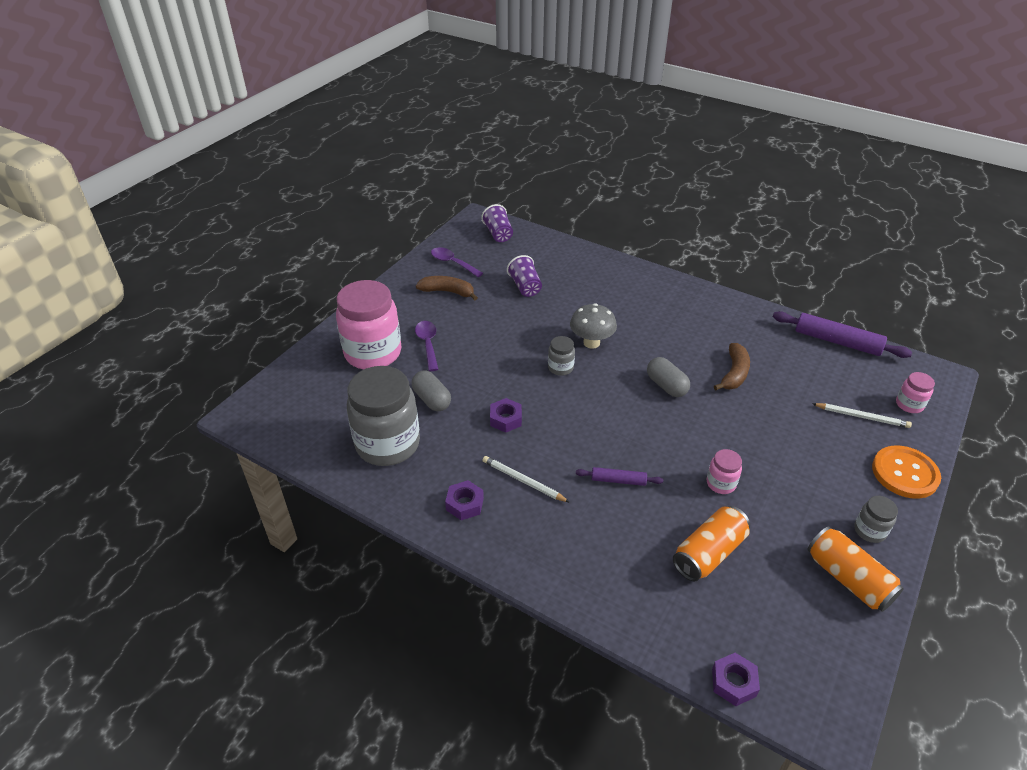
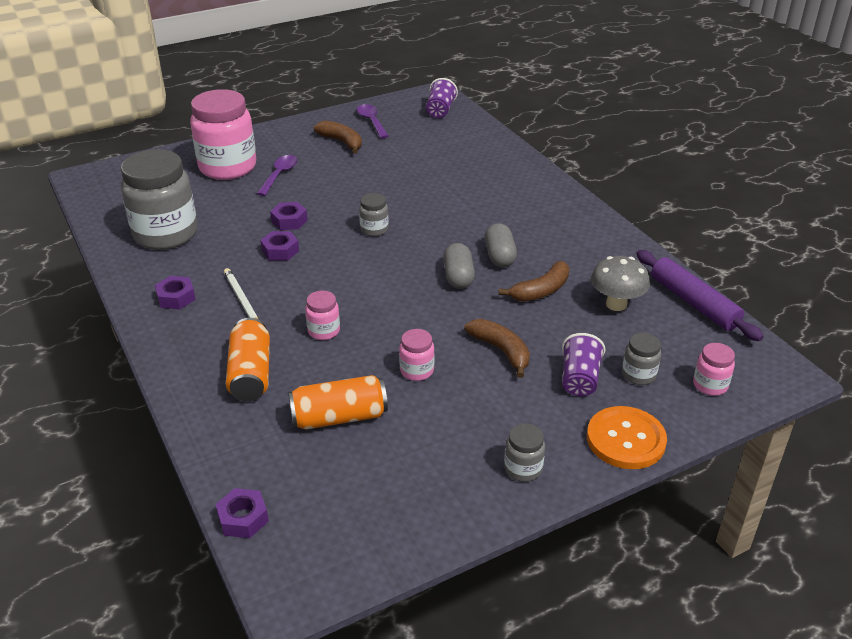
camera: 30 degrees right, 5 degrees down
grey capsule [412,370,451,411] -> grey capsule moved to [485,223,517,267]
purple cup [507,255,542,297] -> purple cup moved to [562,333,605,396]
grey mushroom [570,303,617,349] -> grey mushroom moved to [591,256,650,311]
purple rolling pin [576,467,663,486] -> pink jar [305,291,340,340]
orange can [807,526,904,612] -> orange can moved to [226,318,270,401]
white pencil [812,403,912,428] -> grey jar [622,333,661,385]
none -> purple nut [270,202,308,230]
none -> brown banana [464,319,530,378]

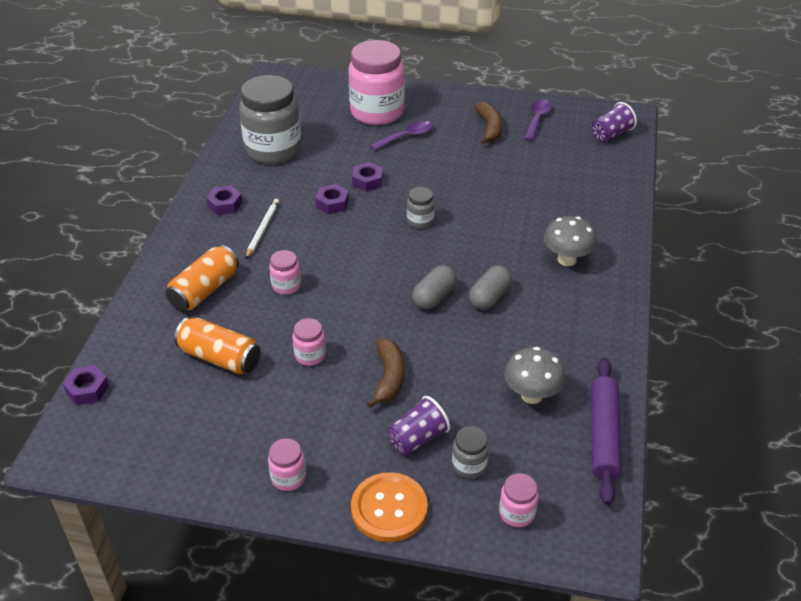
camera: 40 degrees right, 5 degrees up
brown banana [499,261,569,301] -> none
grey jar [504,423,545,482] -> pink jar [268,438,306,491]
none -> grey mushroom [544,216,597,266]

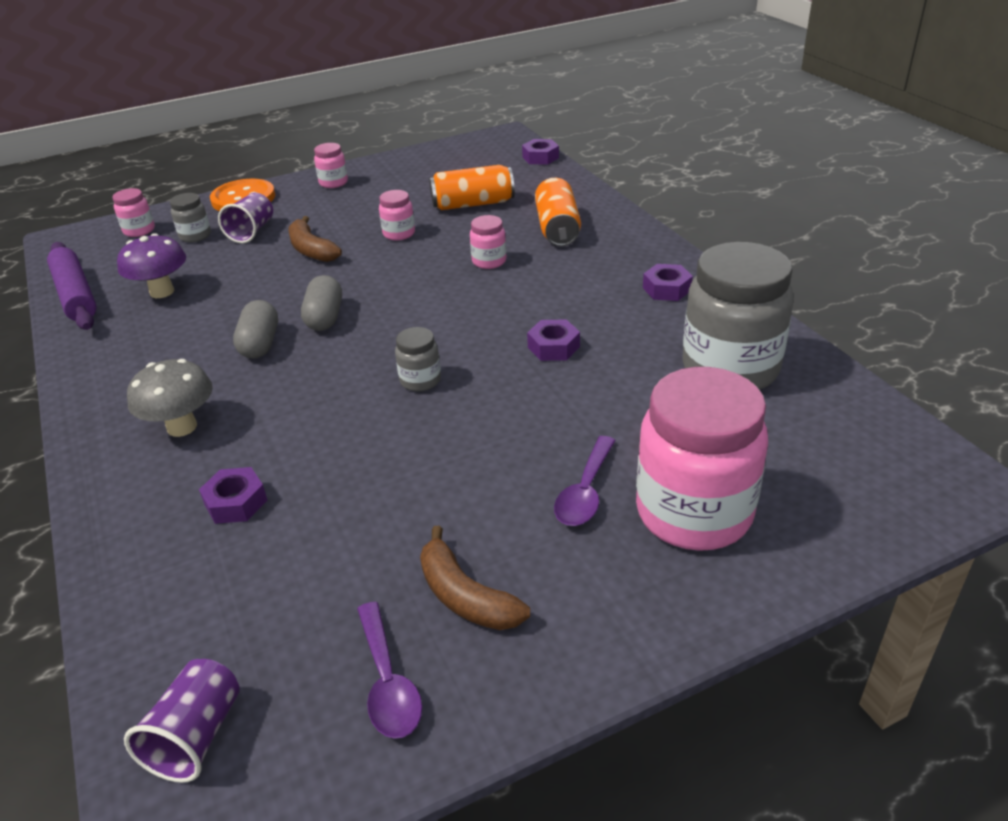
camera: 145 degrees right, 5 degrees down
white pencil [246,199,279,259] -> none
purple nut [352,162,383,192] -> purple nut moved to [199,467,267,524]
grey mushroom [504,347,566,404] -> purple mushroom [117,233,186,298]

